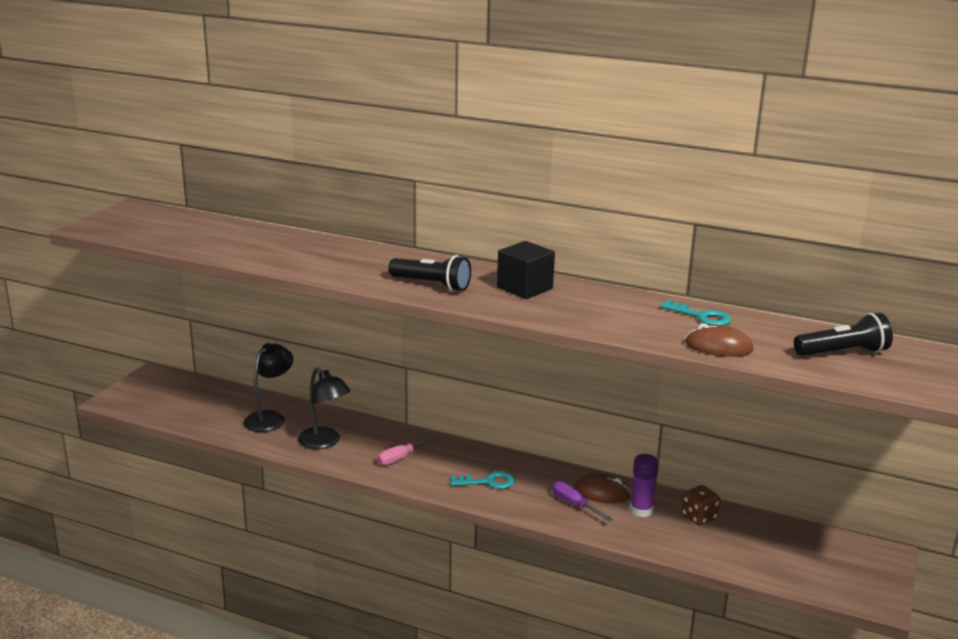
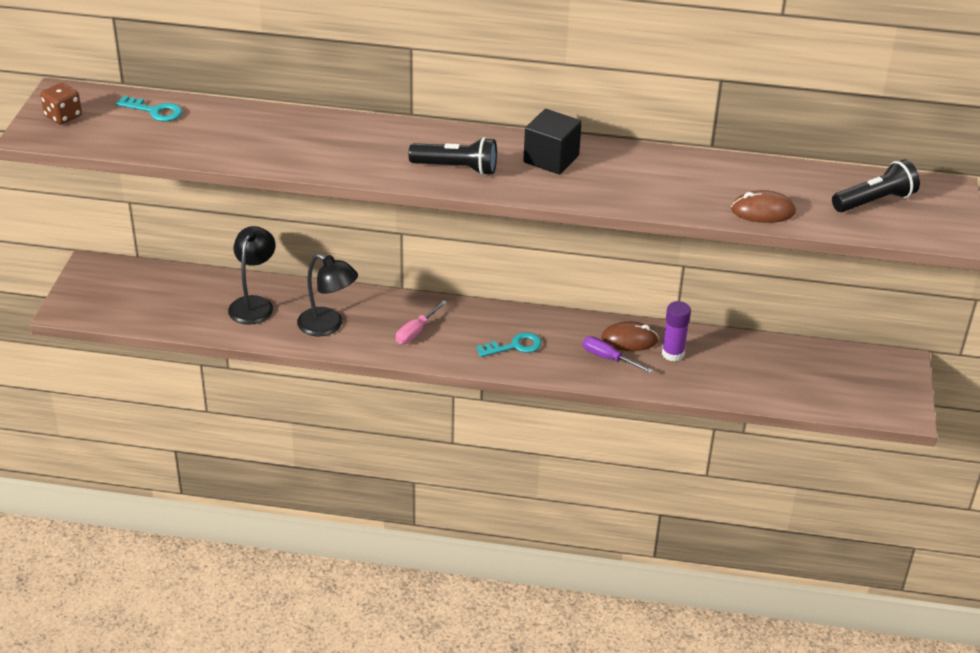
camera: 15 degrees left, 15 degrees up
turquoise key [660,300,731,326] -> turquoise key moved to [116,96,182,121]
brown dice [681,485,720,525] -> brown dice moved to [40,83,82,125]

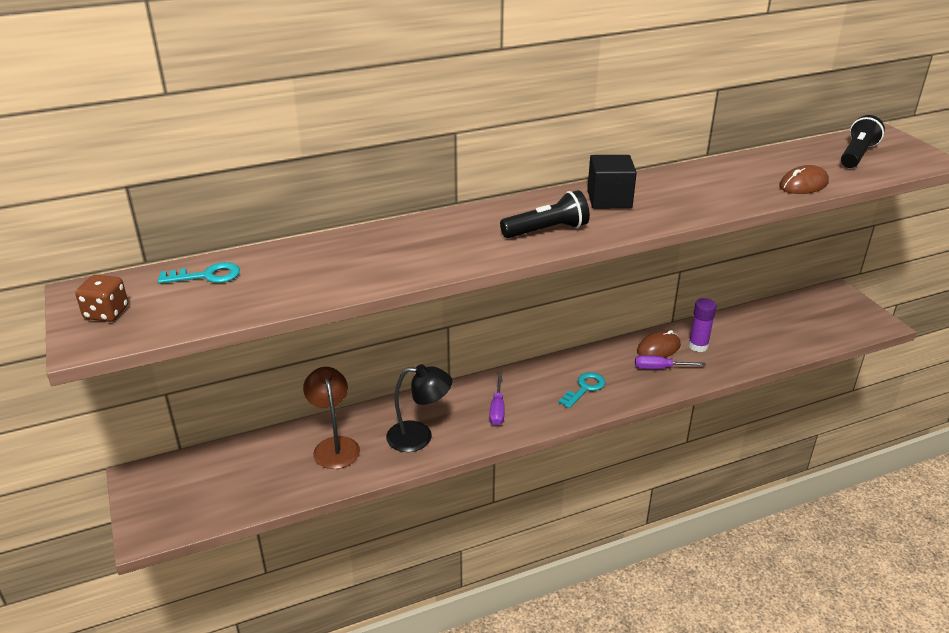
camera: 30 degrees left, 5 degrees down
black lamp [228,226,276,325] -> brown lamp [303,367,360,469]
pink screwdriver [396,301,447,344] -> purple screwdriver [490,375,505,426]

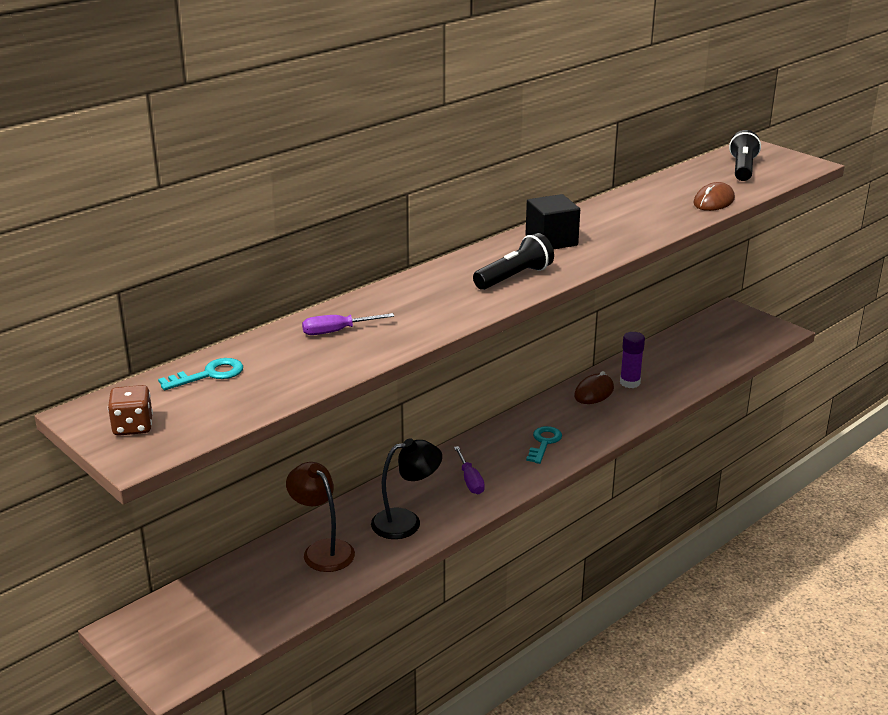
camera: 20 degrees left, 5 degrees down
purple screwdriver [635,355,706,369] -> purple screwdriver moved to [302,313,394,335]

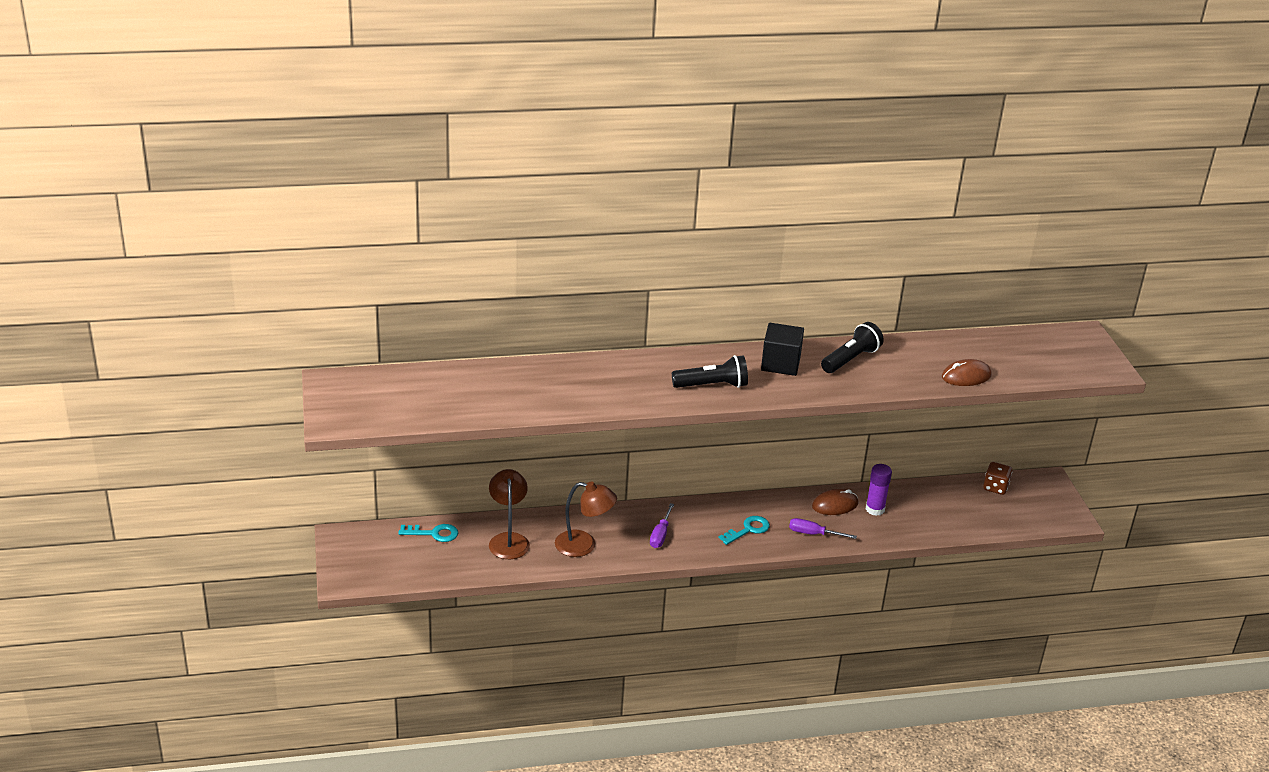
camera: 30 degrees right, 5 degrees up
brown dice [108,385,153,436] -> brown dice moved to [983,462,1012,495]
turquoise key [158,358,243,390] -> turquoise key moved to [398,524,458,542]
purple screwdriver [302,313,394,335] -> purple screwdriver moved to [789,518,857,539]
black lamp [371,438,442,539] -> brown lamp [555,481,617,557]
black flashlight [729,130,761,181] -> black flashlight moved to [821,322,884,373]

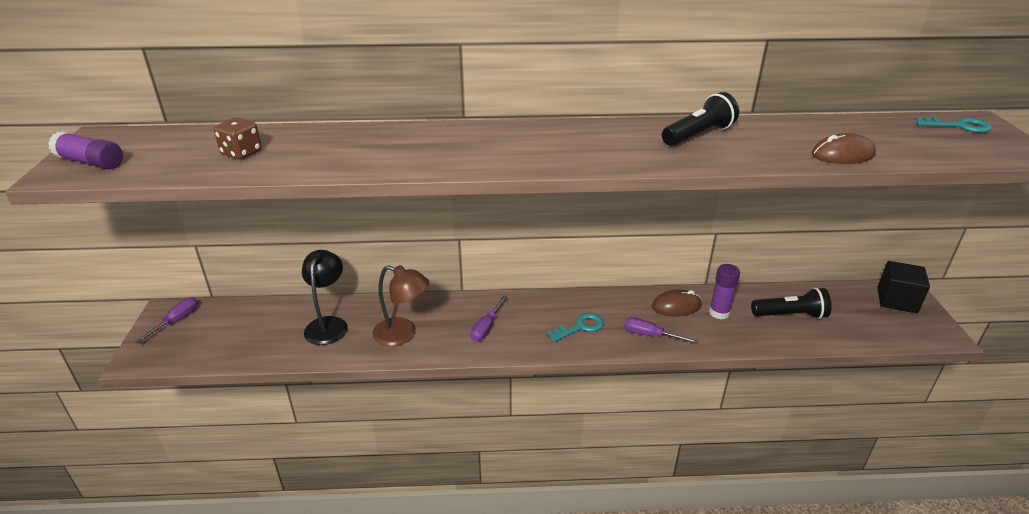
camera: 10 degrees right, 0 degrees up
turquoise key [398,524,458,542] -> turquoise key moved to [914,117,992,133]
brown lamp [489,469,530,559] -> black lamp [302,250,348,345]
black flashlight [672,355,748,388] -> black flashlight moved to [751,287,832,319]
black cube [761,323,804,376] -> black cube moved to [877,261,930,313]
brown dice [983,462,1012,495] -> brown dice moved to [214,117,262,160]
none -> purple glue stick [48,131,123,169]
none -> purple screwdriver [135,297,198,344]

